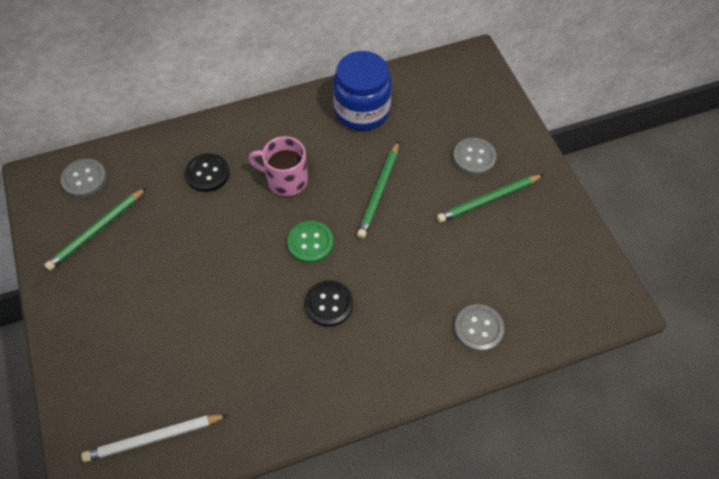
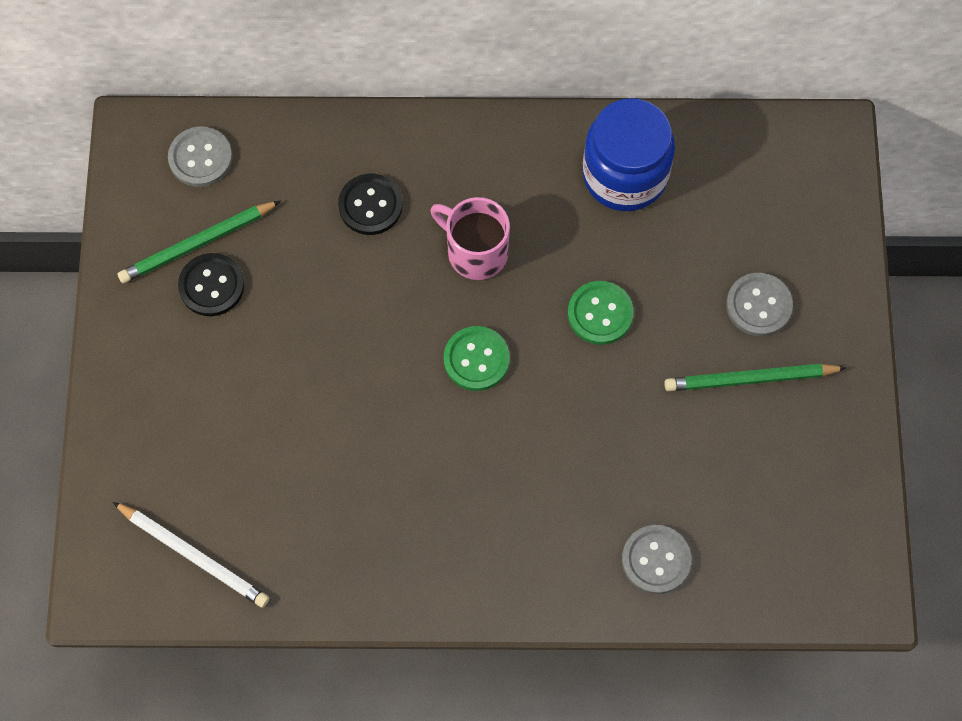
camera: 20 degrees right, 10 degrees up
white pencil [81,414,228,462] -> white pencil turned 150 degrees counterclockwise [113,502,269,608]
black button [305,280,353,327] -> black button moved to [178,253,244,316]
green pencil [357,141,399,239] -> green button [568,281,634,345]

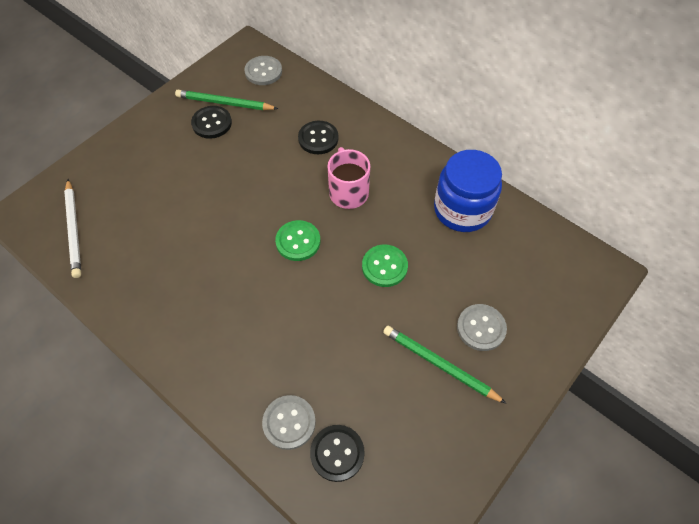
camera: 40 degrees right, 10 degrees down
none -> black button [310,425,365,482]

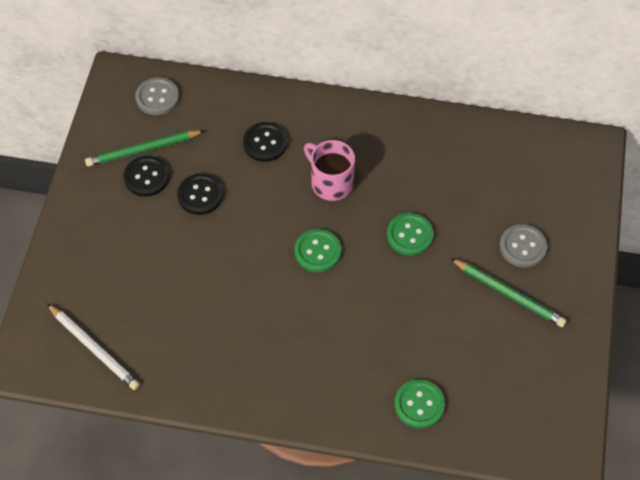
camera: 30 degrees left, 0 degrees up
grey button [262,395,316,450] -> green button [394,379,445,429]
black button [310,425,365,482] -> black button moved to [177,173,223,215]
green pencil [383,325,507,404] -> green pencil turned 150 degrees counterclockwise [450,258,567,327]
blue jar [434,150,502,232] -> none

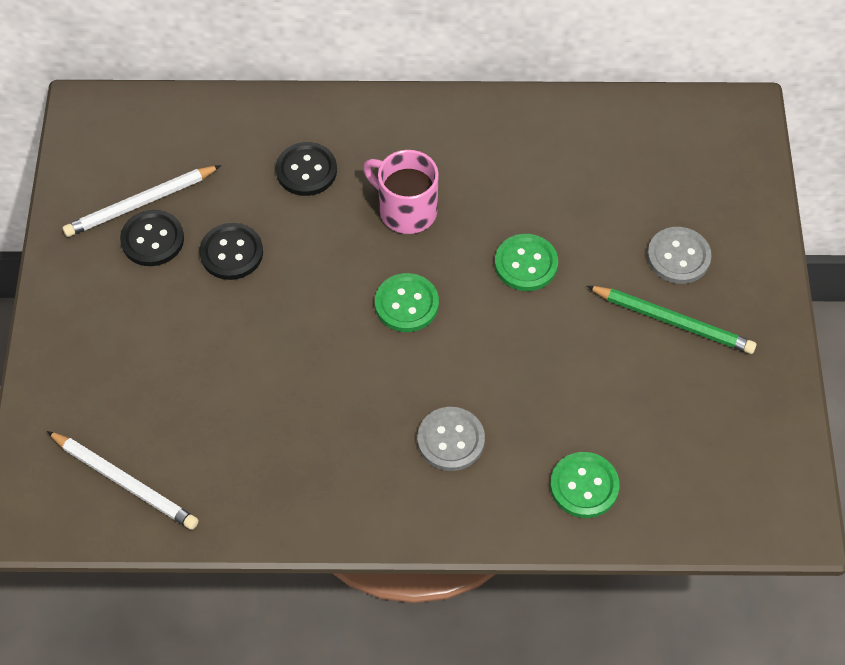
camera: 10 degrees left, 0 degrees up
green pencil [85,130,205,167] -> white pencil [62,165,221,237]
grey button [135,77,179,115] -> grey button moved to [417,407,485,471]

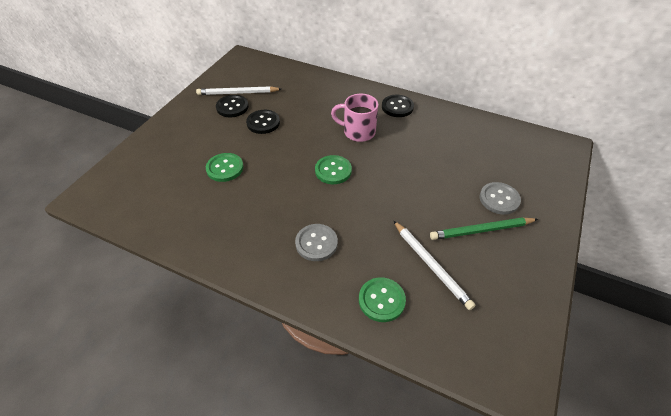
camera: 25 degrees right, 10 degrees down
white pencil [47,431,199,530] -> white pencil moved to [393,220,475,310]
black button [276,142,337,196] -> black button moved to [382,95,414,117]
pink mug [363,150,439,234] -> pink mug turned 45 degrees counterclockwise [331,94,378,142]
green button [495,234,558,291] -> green button moved to [206,153,243,182]
green pencil [587,286,757,354] -> green pencil turned 120 degrees clockwise [430,217,538,240]

